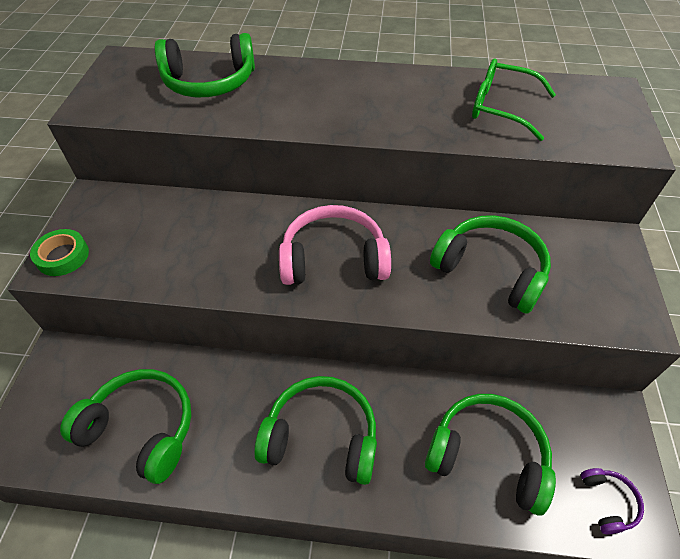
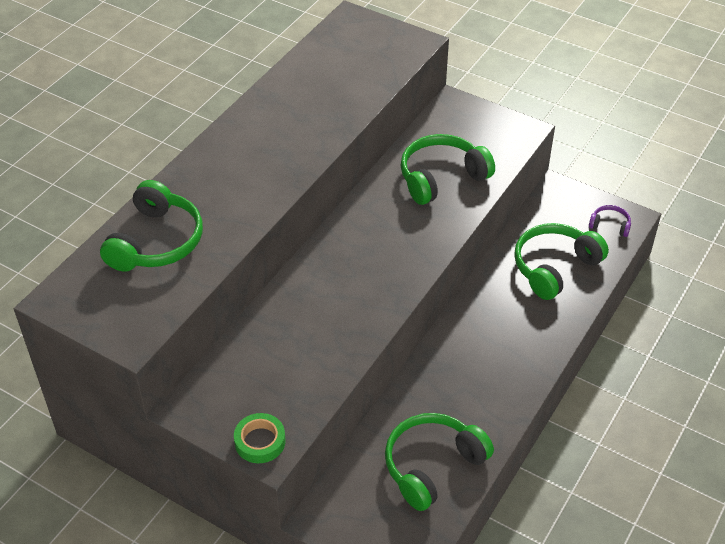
camera: 65 degrees left, 5 degrees down
green headphones [254,376,377,485] -> none
pink headphones [279,205,391,285] -> none
green glasses [472,59,556,141] -> none

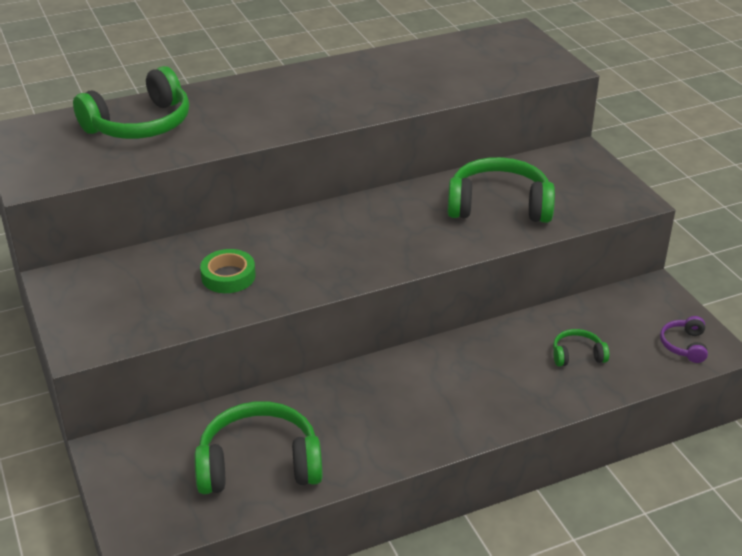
camera: 35 degrees right, 10 degrees down
green tape [234,413,286,463] -> green tape moved to [200,249,256,293]
green headphones [514,223,609,300] -> green headphones [553,329,609,366], size x0.48
purple headphones [589,205,631,237] -> purple headphones turned 135 degrees counterclockwise [660,316,708,363]

